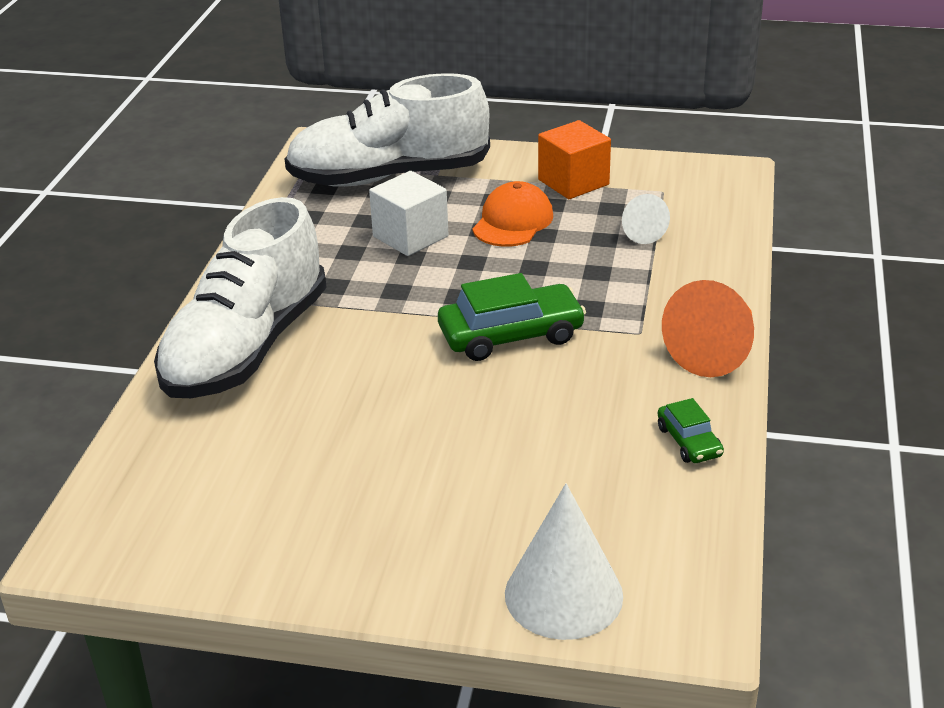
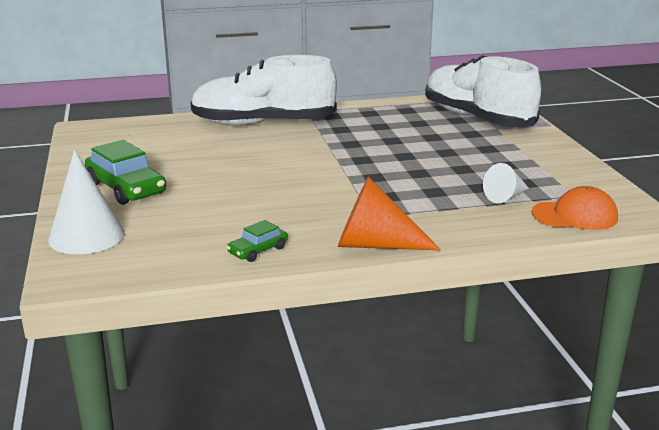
camera: 65 degrees right, 10 degrees down
white cube [369,171,449,256] -> none
green car [438,273,586,361] -> green car moved to [85,140,166,205]
orange cap [472,181,553,247] -> orange cap moved to [532,186,618,230]
orange cube [538,120,611,199] -> none

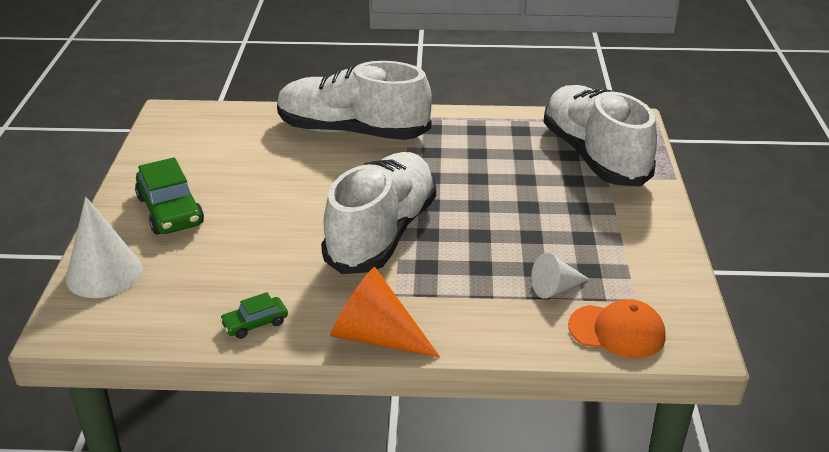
camera: 15 degrees right, 10 degrees up
none -> white shoe [321,152,436,274]

